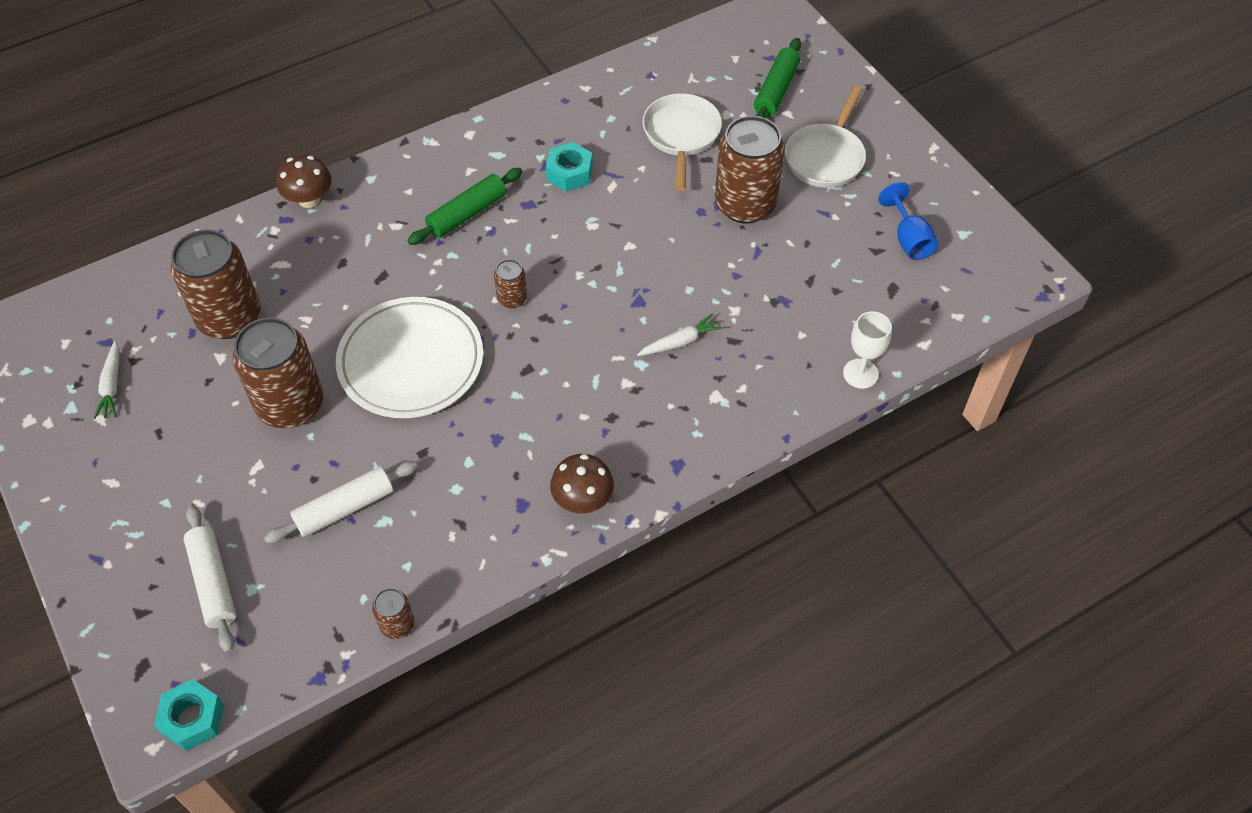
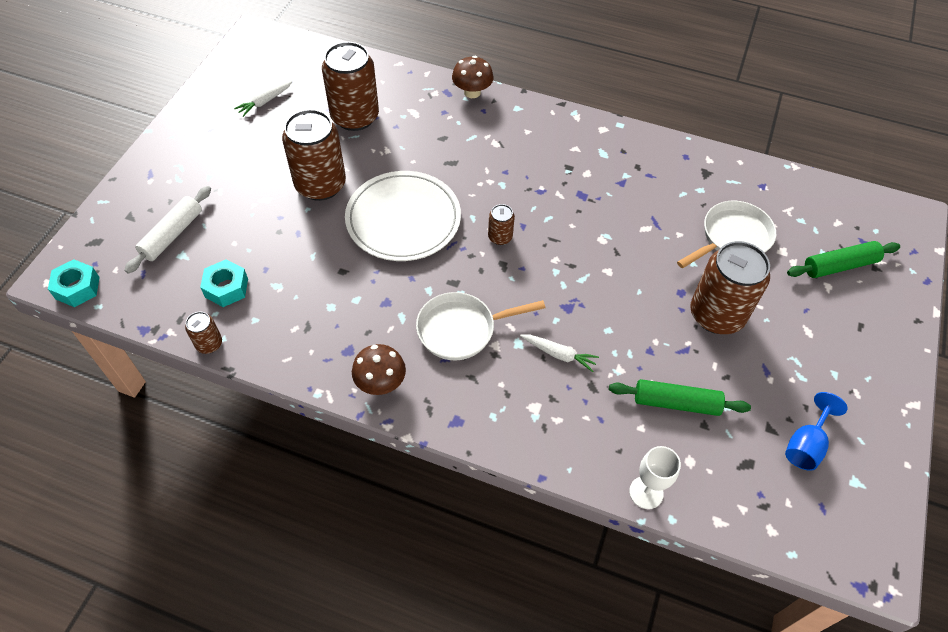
camera: 50 degrees right, 0 degrees up
white rolling pin [264,461,418,544] -> none
green rolling pin [408,168,522,245] -> green rolling pin moved to [609,379,751,416]
turquoise nut [546,142,593,192] -> turquoise nut moved to [200,260,248,307]
white pan [785,85,866,188] -> white pan moved to [416,292,545,360]

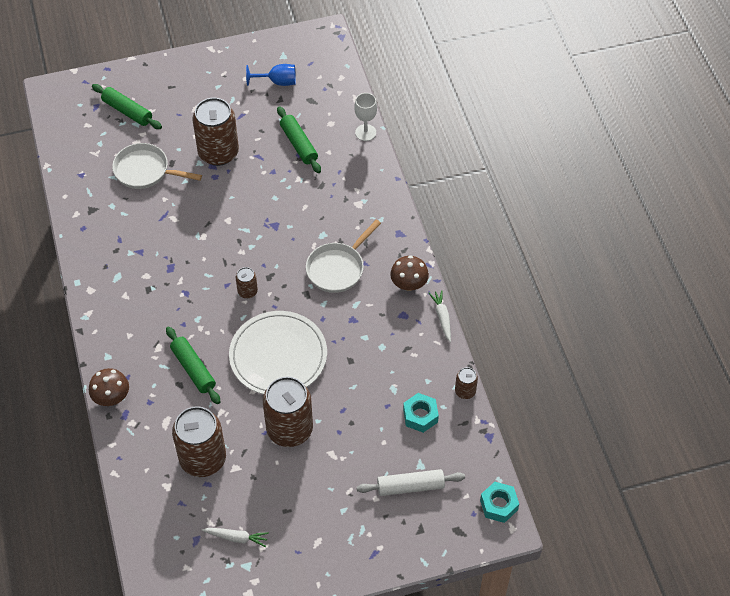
camera: 125 degrees left, 0 degrees up
white pan [416,292,545,360] -> white pan turned 90 degrees clockwise [306,220,381,293]
white carrot [520,335,599,372] -> white carrot moved to [429,290,451,342]
none -> green rolling pin [166,327,220,404]

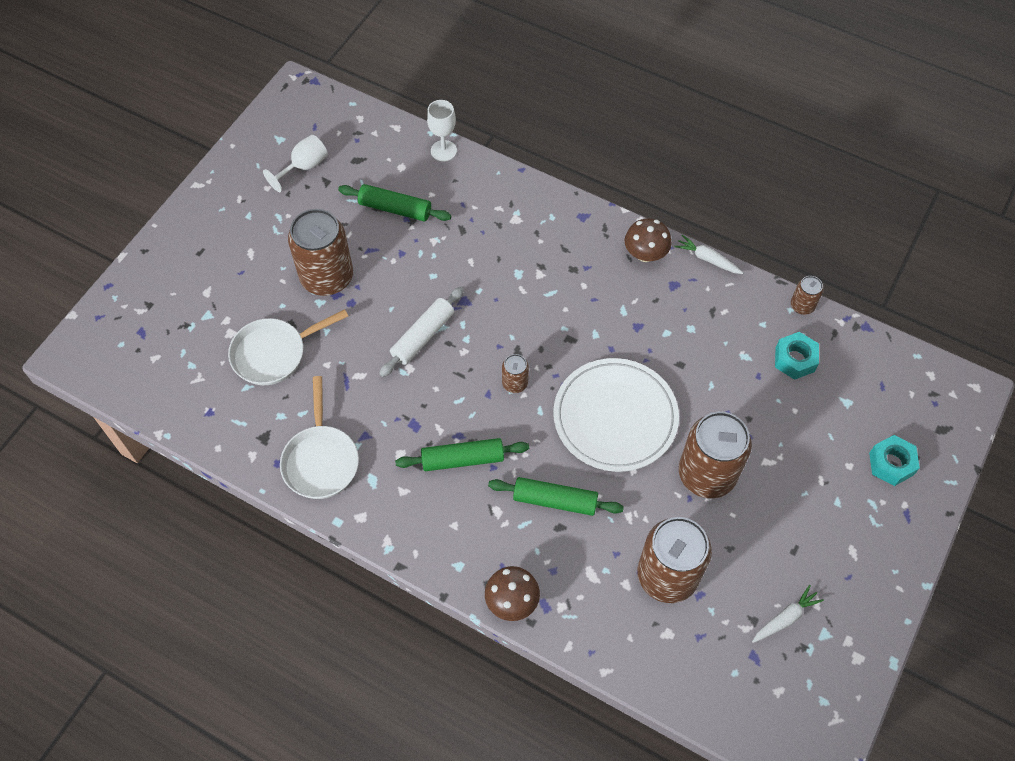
camera: 45 degrees left, 5 degrees up
green rolling pin [92,84,162,129] -> green rolling pin moved to [395,438,529,471]
blue goblet [246,64,296,86] -> white goblet [263,135,328,192]
white pan [306,220,381,293] -> white pan moved to [280,376,359,499]
white rolling pin [357,469,465,496] -> white rolling pin moved to [379,287,464,377]
turquoise nut [480,482,519,523] -> turquoise nut moved to [869,435,920,486]

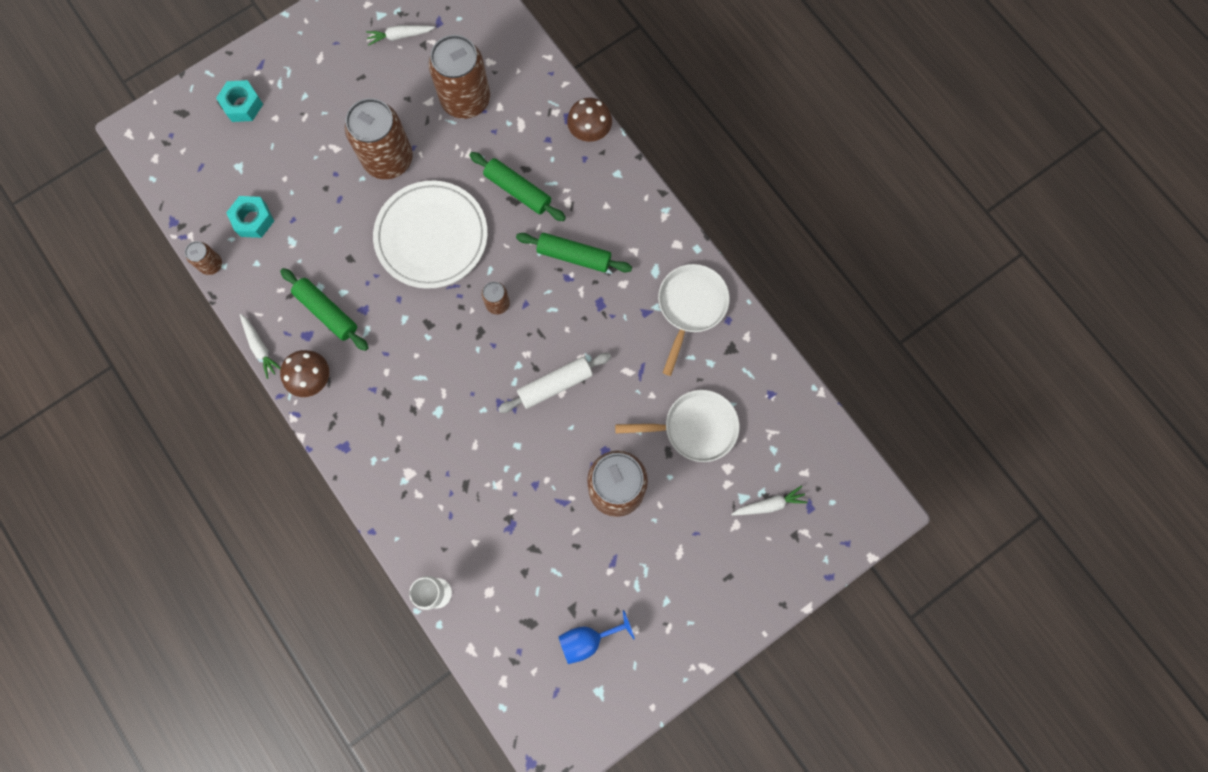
camera: 155 degrees left, 15 degrees up
white goblet [263,135,328,192] -> blue goblet [558,610,635,664]
green rolling pin [338,184,451,221] -> green rolling pin moved to [280,268,369,351]
none -> white carrot [731,485,808,515]

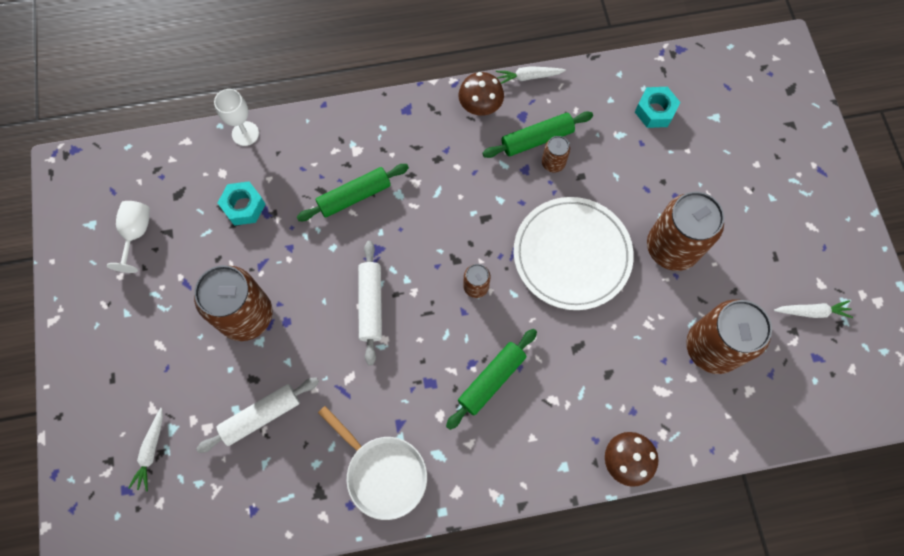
camera: 115 degrees right, 5 degrees down
brown can [185,241,222,275] -> brown can moved to [542,136,570,172]
turquoise nut [216,80,263,122] -> turquoise nut moved to [218,181,265,226]
white carrot [366,25,435,46] -> white carrot turned 75 degrees clockwise [774,300,853,318]
green rolling pin [469,152,566,221] -> green rolling pin moved to [297,164,409,221]
blue goblet [558,610,635,664] -> white goblet [107,201,150,273]
white pan [615,390,739,462] -> white rolling pin [196,377,319,453]

